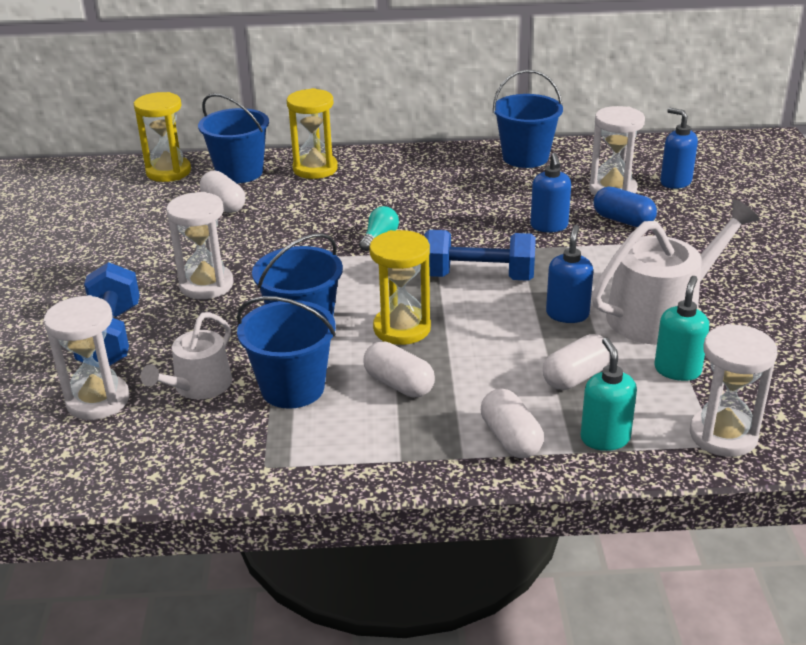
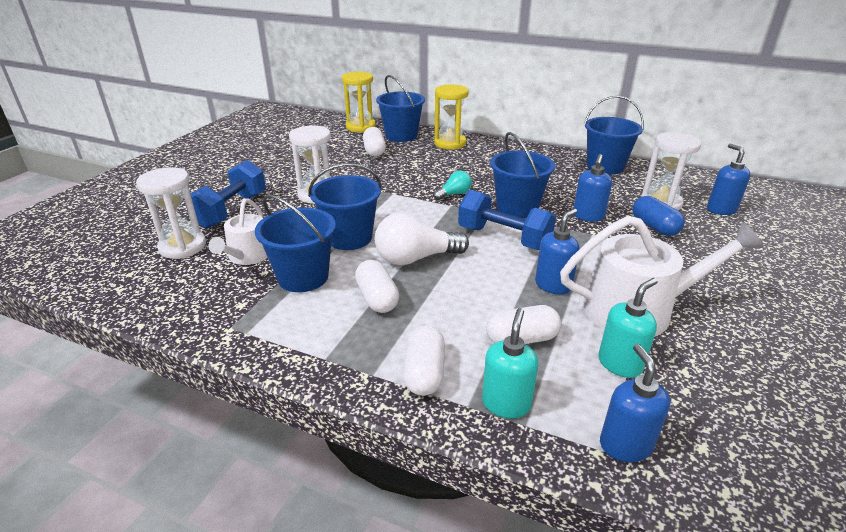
camera: 25 degrees right, 0 degrees up
white watering can [140,312,232,399] -> white watering can turned 45 degrees counterclockwise [209,198,268,265]
yellow hourglass [369,230,431,345] -> white light bulb [375,213,469,265]
white hourglass [690,324,777,457] -> blue soap dispenser [600,344,670,462]
none -> blue bucket [490,132,555,218]

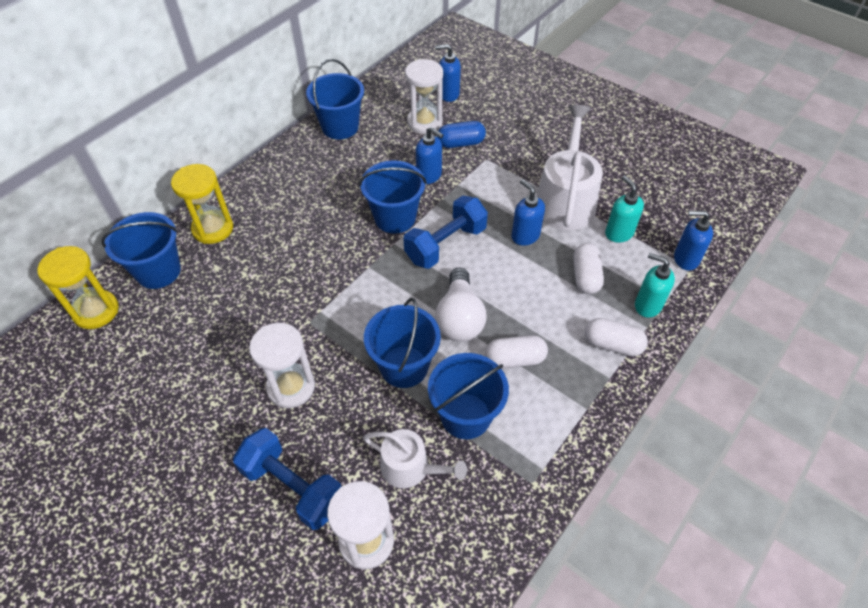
camera: 75 degrees left, 20 degrees up
white capsule [363,127,386,157] -> none
turquoise light bulb [433,171,472,200] -> none

